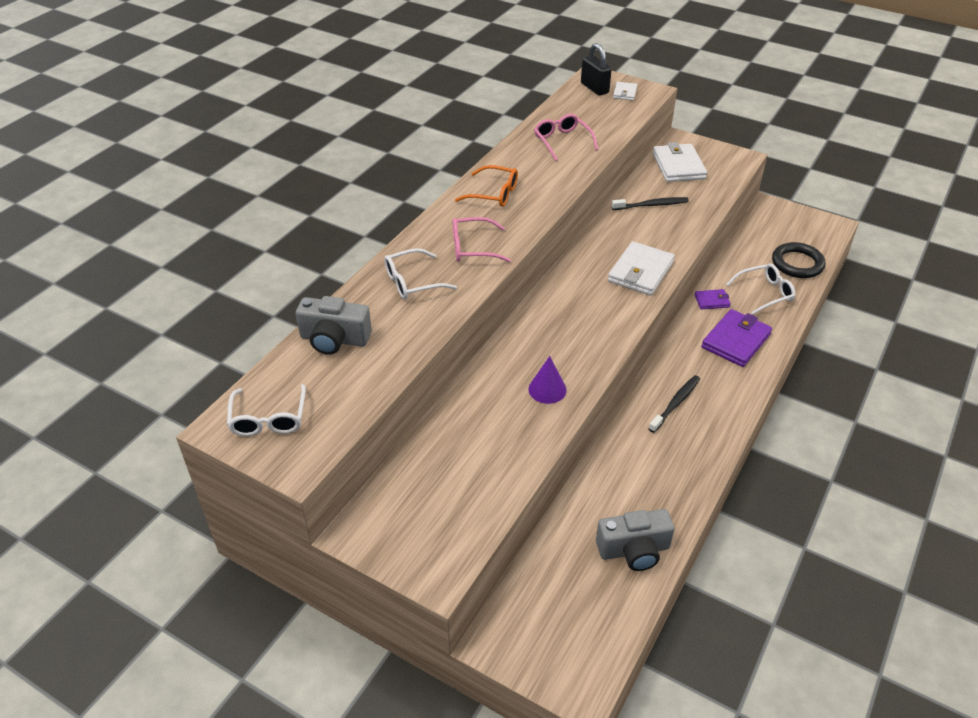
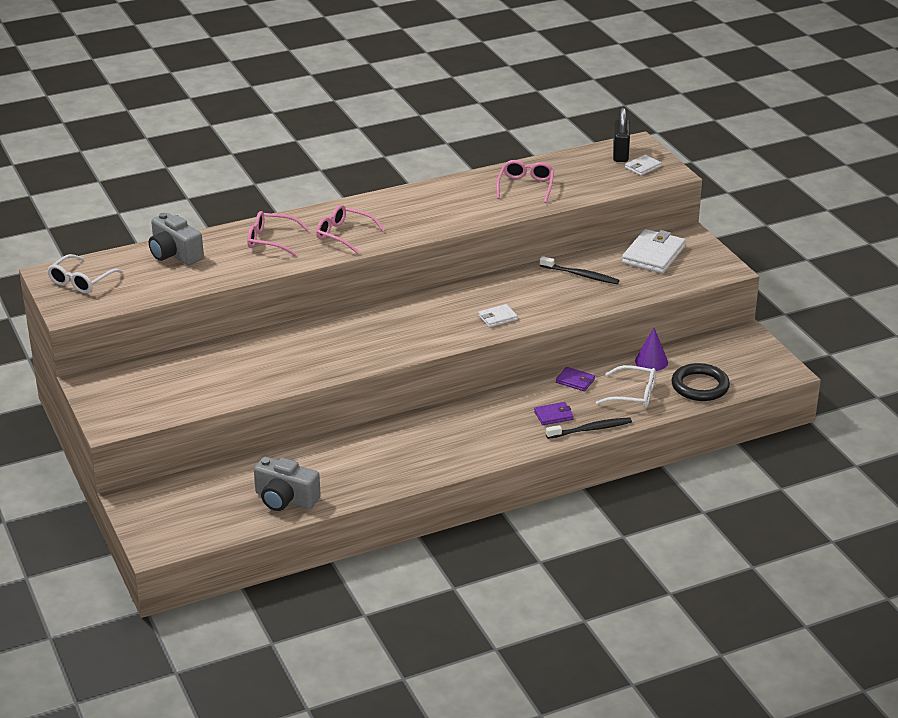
camera: 35 degrees right, 10 degrees down
white glasses [384,248,457,299] -> pink glasses [247,211,309,256]
orange glasses [455,165,518,207] -> none
purple cone [528,356,567,404] -> purple cone moved to [635,328,668,371]
white wallet [608,241,675,295] -> white wallet [478,304,518,327], size x0.52
black toothbrush [649,375,700,433] -> black toothbrush moved to [546,417,632,439]
purple wallet [702,309,772,367] -> purple wallet [534,402,574,425], size x0.52

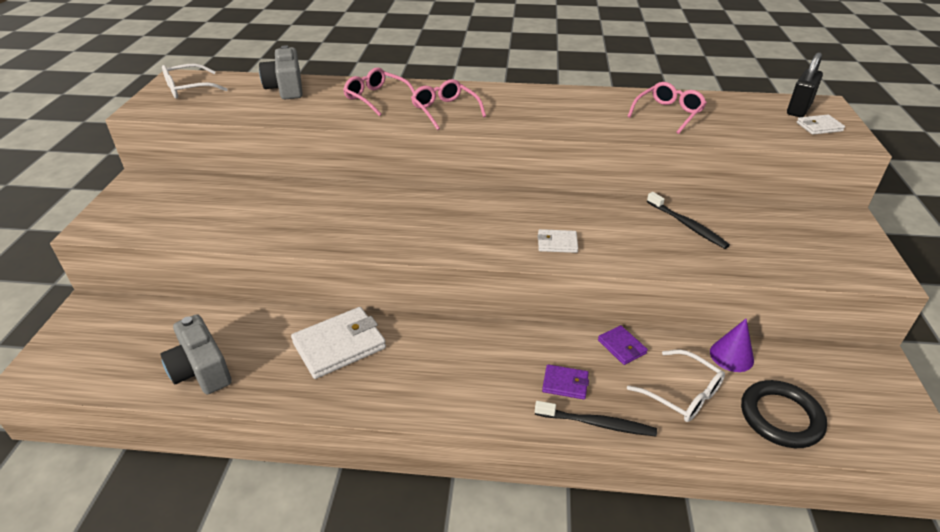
camera: 30 degrees right, 5 degrees up
white wallet [622,229,686,273] -> white wallet moved to [291,307,386,379]

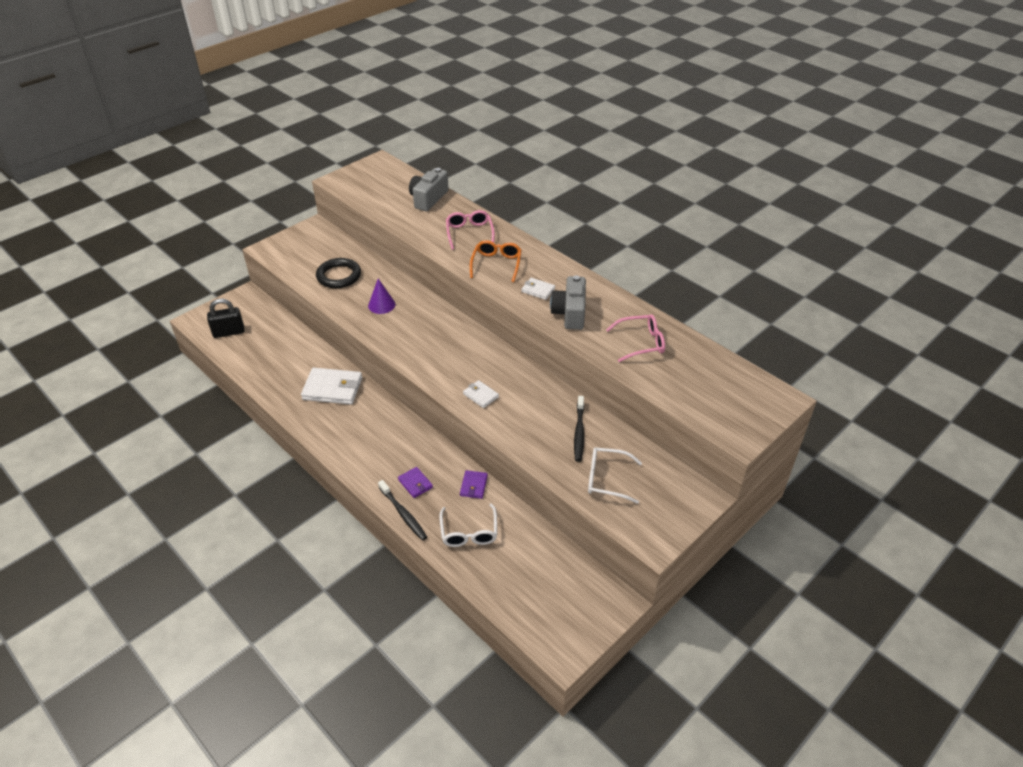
camera: 40 degrees right, 5 degrees up
grey camera [160,314,232,394] -> grey camera moved to [550,275,586,330]
white glasses [162,64,228,99] -> white glasses moved to [588,448,642,504]
pink glasses [411,79,486,130] -> orange glasses [470,240,522,282]
purple cone [710,319,754,372] -> purple cone moved to [368,279,395,314]
black ring [741,380,827,448] -> black ring moved to [316,258,361,288]
black padlock [787,52,823,117] -> black padlock moved to [207,299,244,338]
white wallet [797,115,845,135] -> white wallet moved to [521,278,555,300]

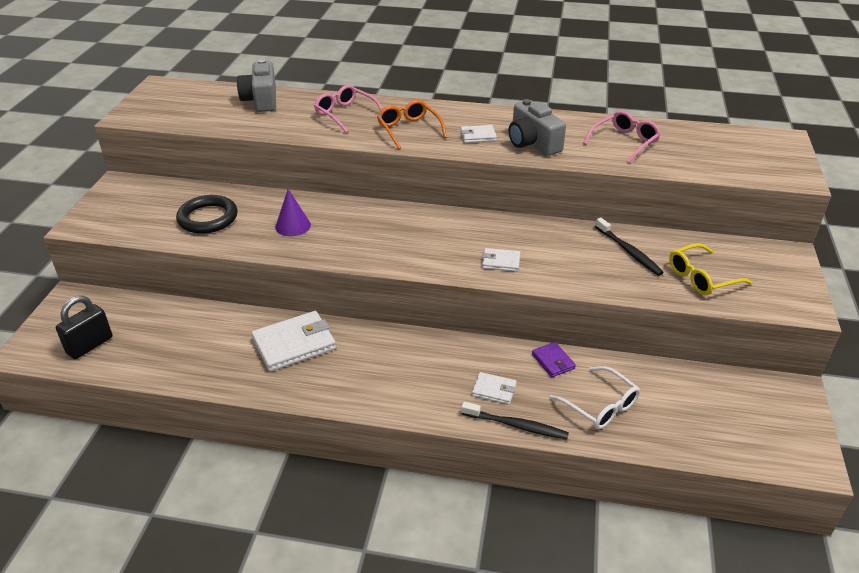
camera: 35 degrees left, 5 degrees down
purple wallet [398,467,433,498] -> white wallet [472,372,517,405]
white glasses [588,448,642,504] -> yellow glasses [669,243,752,295]

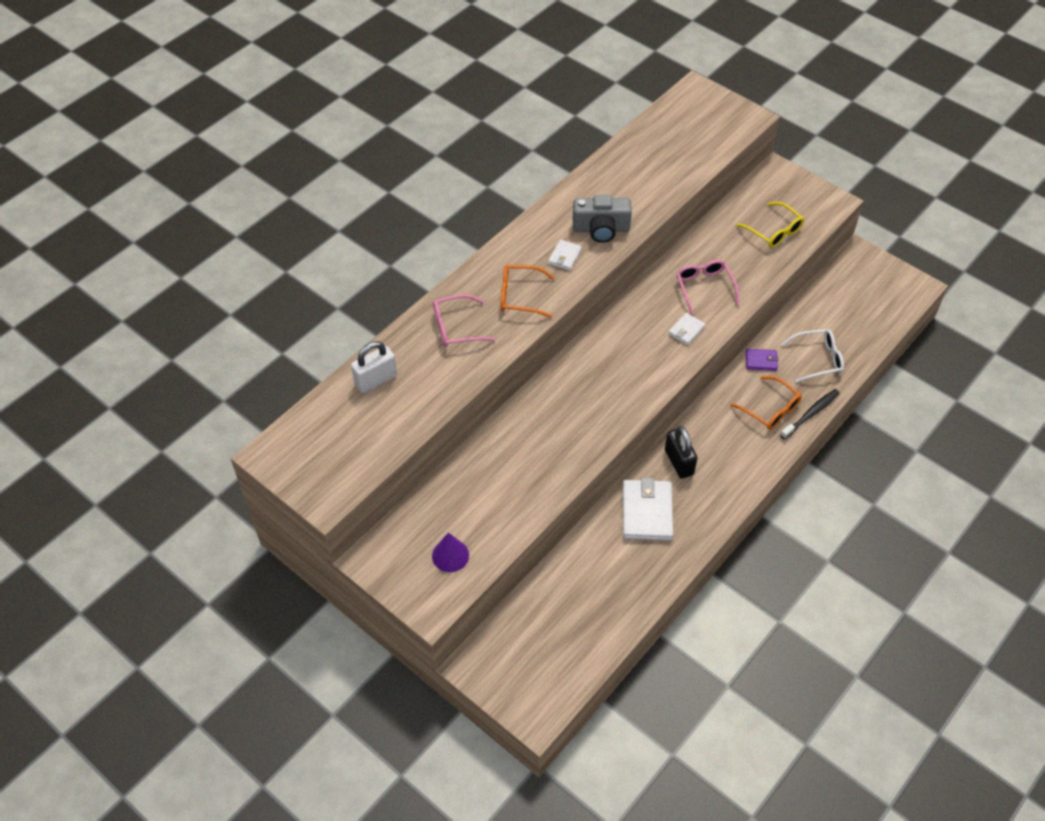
camera: 60 degrees left, 15 degrees up
black padlock [56,296,113,359] -> black padlock moved to [665,426,697,479]
black ring [176,195,238,234] -> none
grey camera [237,59,276,112] -> white padlock [351,341,397,393]
purple cone [275,189,311,236] -> purple cone moved to [432,533,469,572]
white wallet [472,372,517,405] -> orange glasses [730,376,802,430]
pink glasses [583,111,661,163] -> pink glasses moved to [676,260,739,315]
black toothbrush [595,218,664,276] -> none
yellow glasses [669,243,752,295] -> yellow glasses turned 45 degrees counterclockwise [736,202,804,248]

